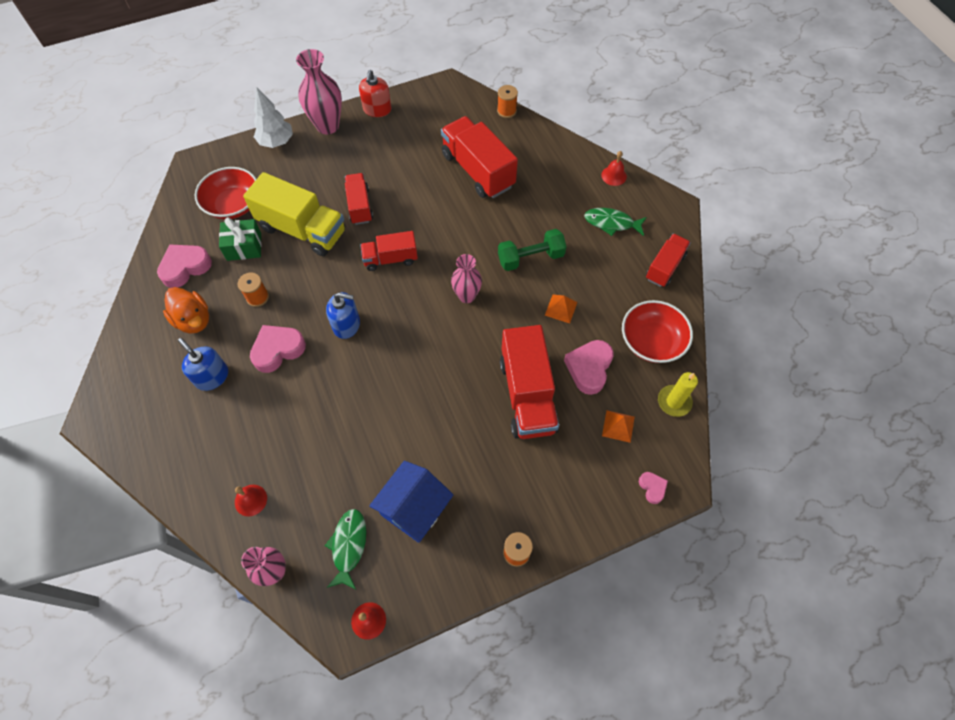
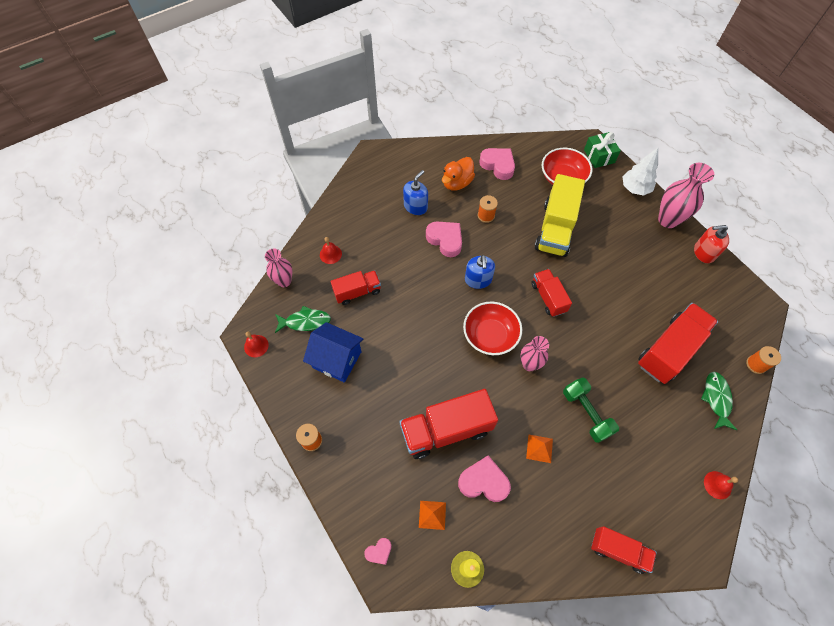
camera: 80 degrees right, 0 degrees up
green gift [219,217,262,261] -> green gift moved to [584,132,621,168]
red truck [345,173,373,225] -> red truck moved to [331,270,381,305]
green fish [584,208,647,236] -> green fish moved to [701,372,737,430]
red bowl [622,300,693,363] -> red bowl moved to [463,302,522,355]

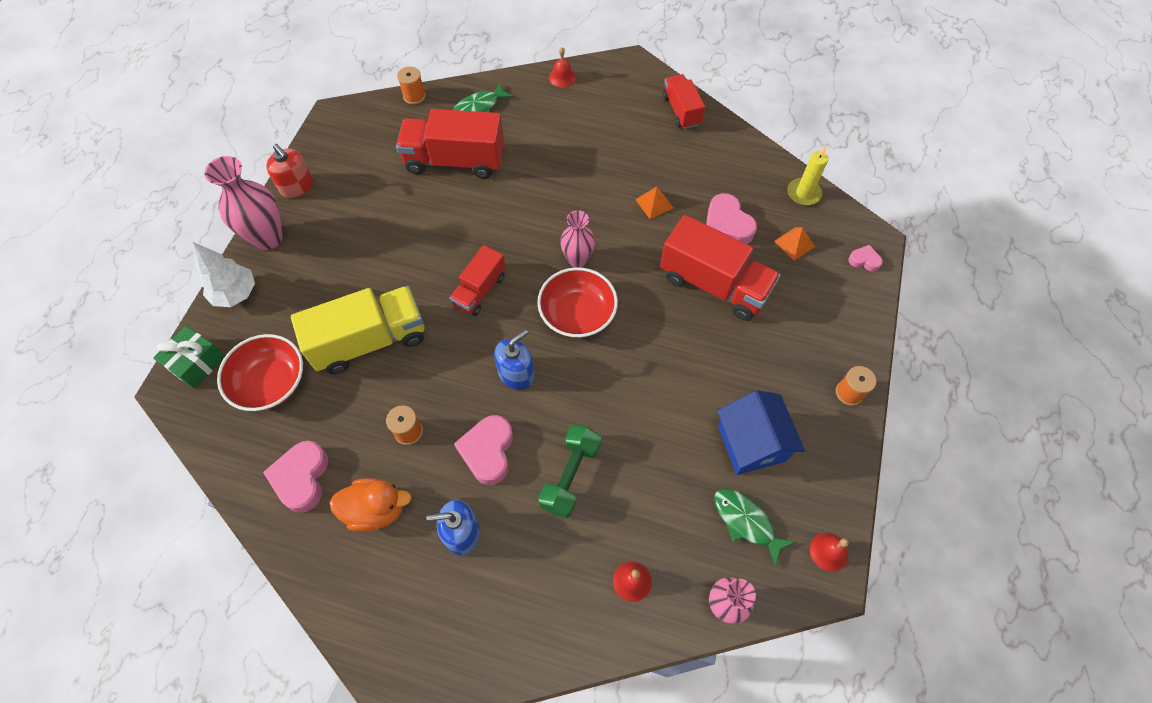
camera: 130 degrees left, 0 degrees up
red truck [331,270,381,305] -> none
green dumbbell [563,378,619,443] -> green dumbbell moved to [538,425,601,518]

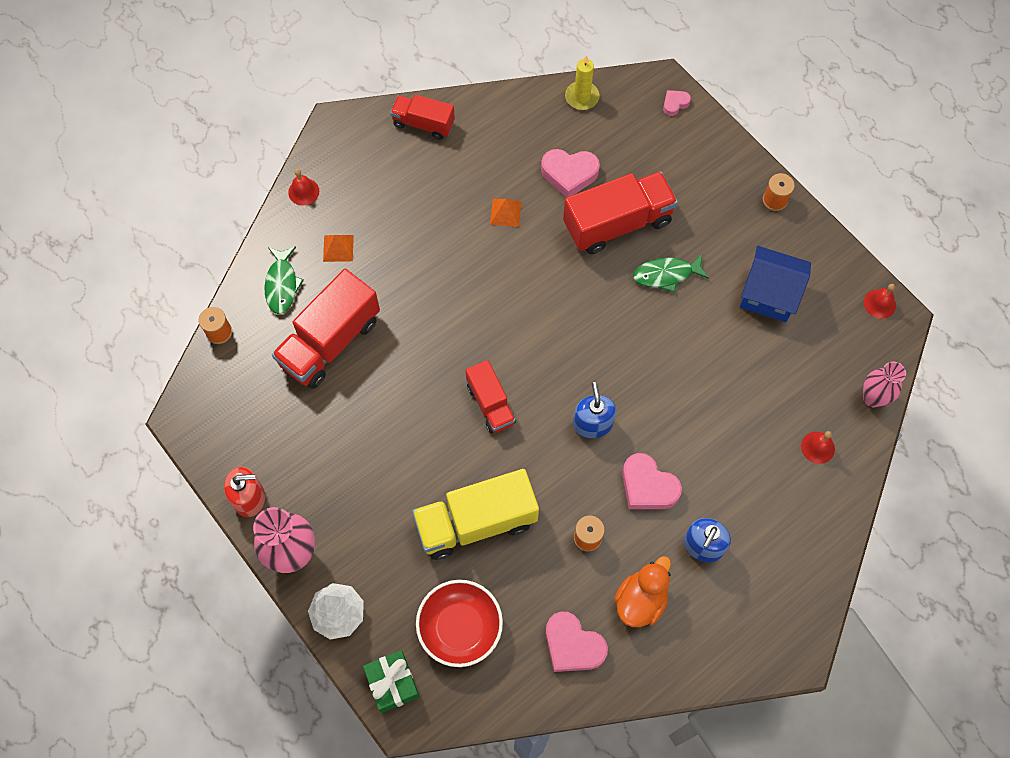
camera: 55 degrees left, 5 degrees up
yellow truck [291,286,424,374] -> yellow truck turned 120 degrees counterclockwise [412,469,539,560]
red bowl [537,267,618,338] -> none
green dumbbell [538,425,601,518] -> none
pink vase [560,210,595,268] -> none
green fish [714,489,795,566] -> green fish moved to [633,253,709,293]
orange pyramid [774,227,815,261] -> orange pyramid moved to [323,235,354,262]

